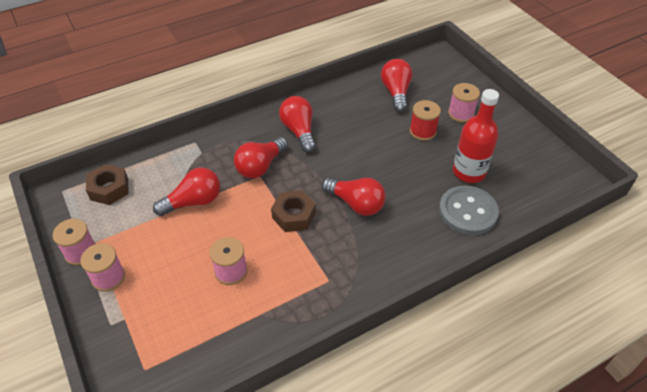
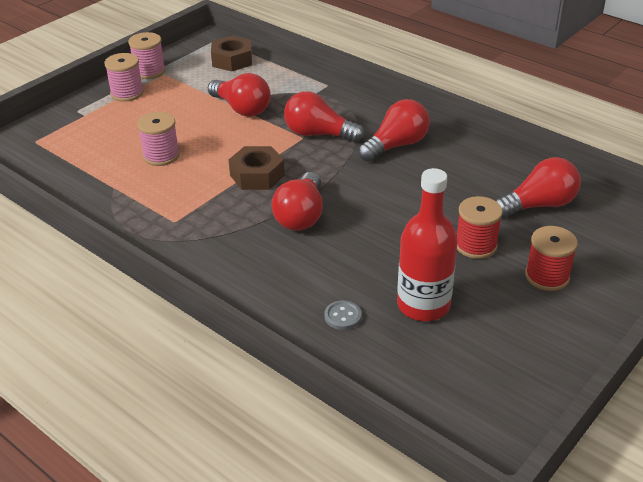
camera: 70 degrees right, 10 degrees down
grey button [439,185,499,235] -> grey button [324,300,362,330], size x0.42
pink spool [448,83,480,122] -> red spool [525,226,578,291]

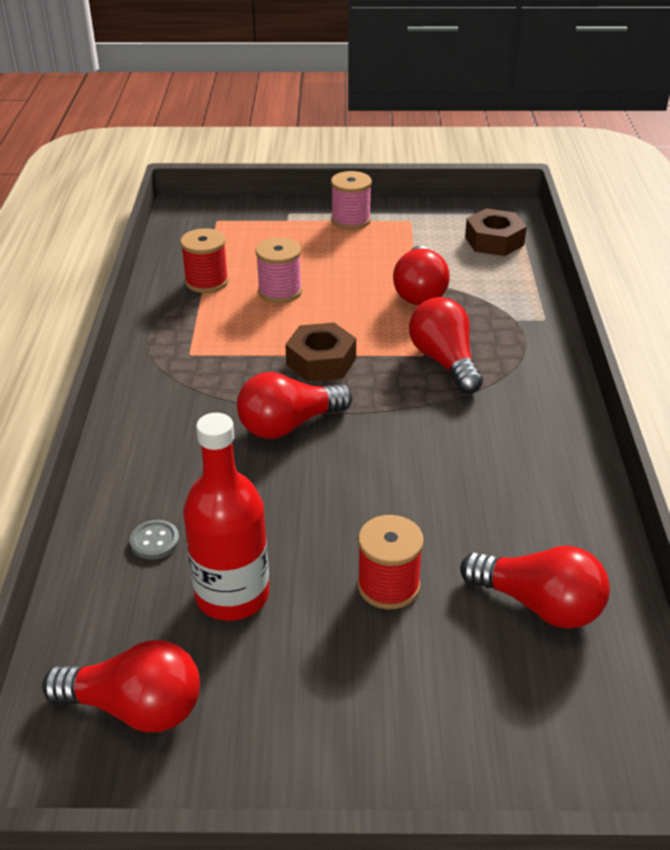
camera: 50 degrees right, 0 degrees up
pink spool [128,32,166,79] -> none
red light bulb [358,99,430,162] -> red light bulb moved to [42,640,200,733]
red spool [525,226,578,291] -> red spool moved to [180,228,229,293]

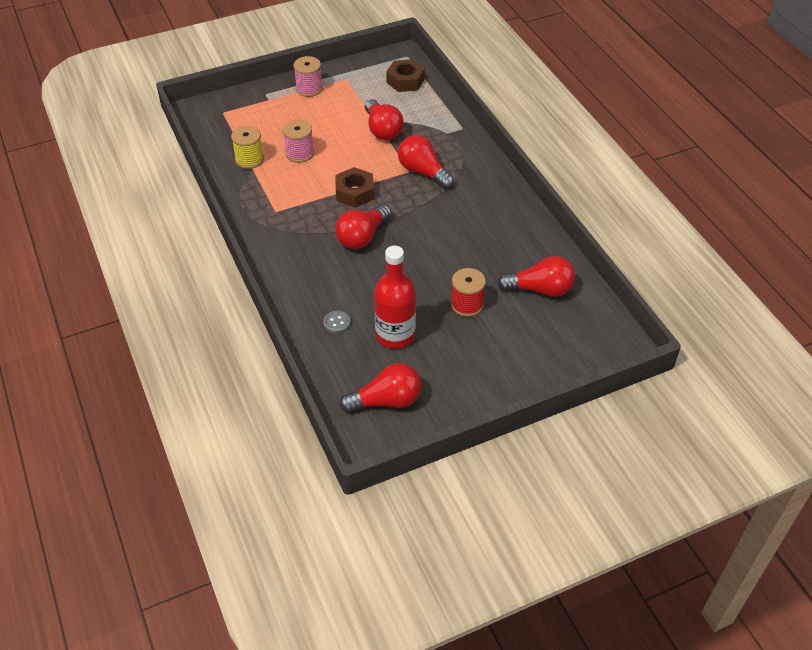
camera: 25 degrees left, 10 degrees up
red spool [180,228,229,293] -> yellow spool [231,125,264,169]

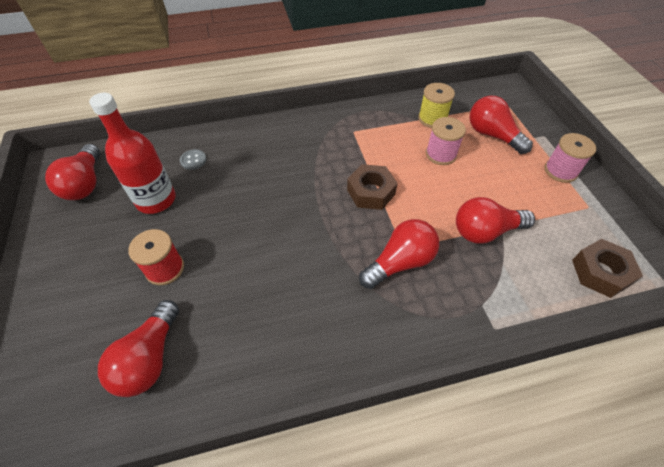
camera: 100 degrees right, 5 degrees up
red light bulb [335,205,392,249] -> red light bulb moved to [469,96,533,154]

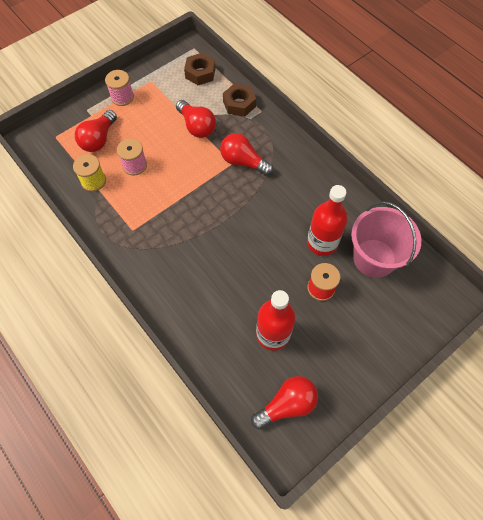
camera: 115 degrees left, 10 degrees up
red light bulb [98,300,179,397] -> pink bucket [351,201,421,278]
grey button [180,149,206,170] -> none
brown nut [347,164,398,210] -> brown nut moved to [223,84,256,117]
none -> red bottle [307,185,347,256]

